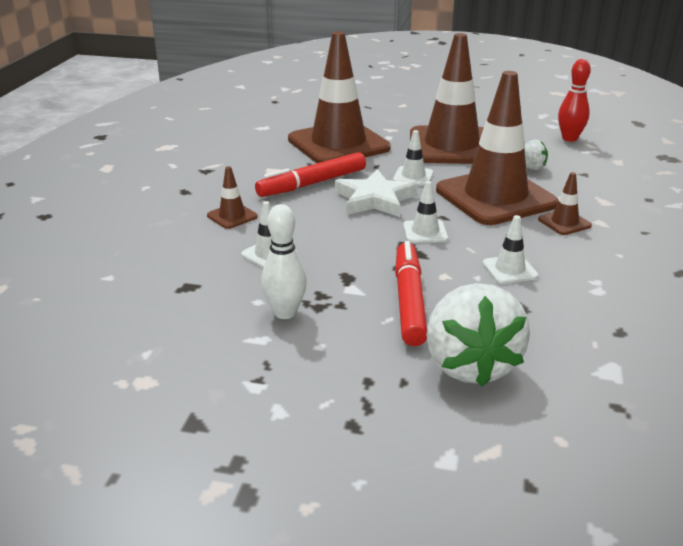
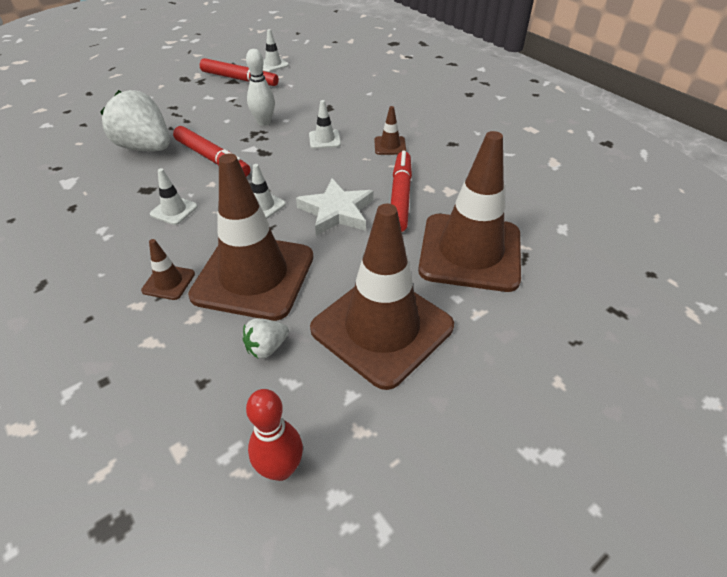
camera: 130 degrees right, 15 degrees up
white traffic cone [393,130,433,186] -> white traffic cone moved to [263,29,289,71]
none -> red marker [200,58,279,86]

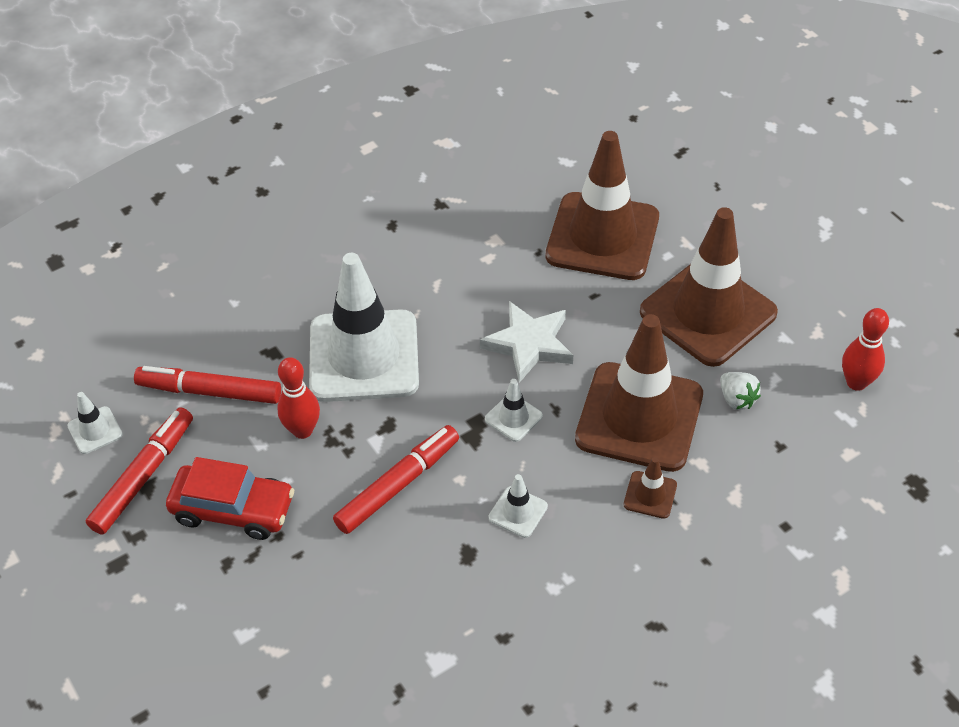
camera: 85 degrees left, 5 degrees up
white strawberry [100,90,170,151] -> none
white bowling pin [246,49,275,126] -> red bowling pin [277,357,320,439]
white traffic cone [309,100,341,149] -> white traffic cone [309,253,419,402], size x2.48
brown traffic cone [374,106,406,155] -> none
red marker [391,151,412,232] -> red marker moved to [134,366,281,404]
none -> red car [166,457,294,540]

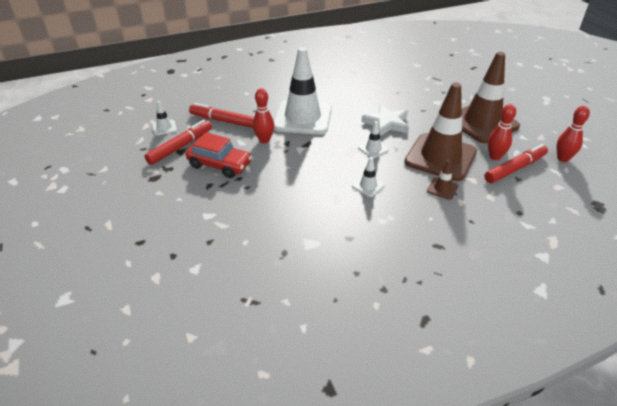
camera: 10 degrees right, 10 degrees down
red marker [333,425,459,534] -> red marker moved to [484,144,548,183]
brown traffic cone [545,131,659,280] -> none
white strawberry [720,372,761,410] -> red bowling pin [488,104,516,160]

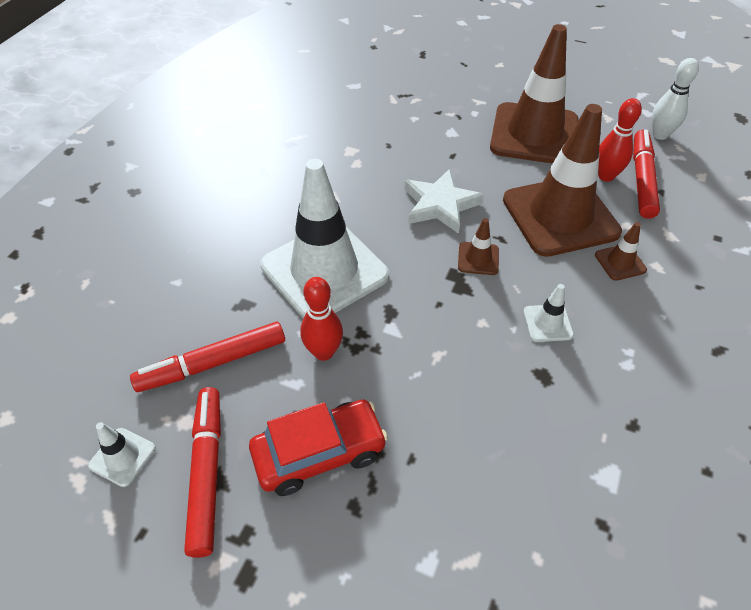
camera: 45 degrees left, 10 degrees up
white traffic cone [358,121,389,158] -> brown traffic cone [458,218,499,275]
red bowling pin [557,106,590,162] -> white bowling pin [652,58,699,140]

